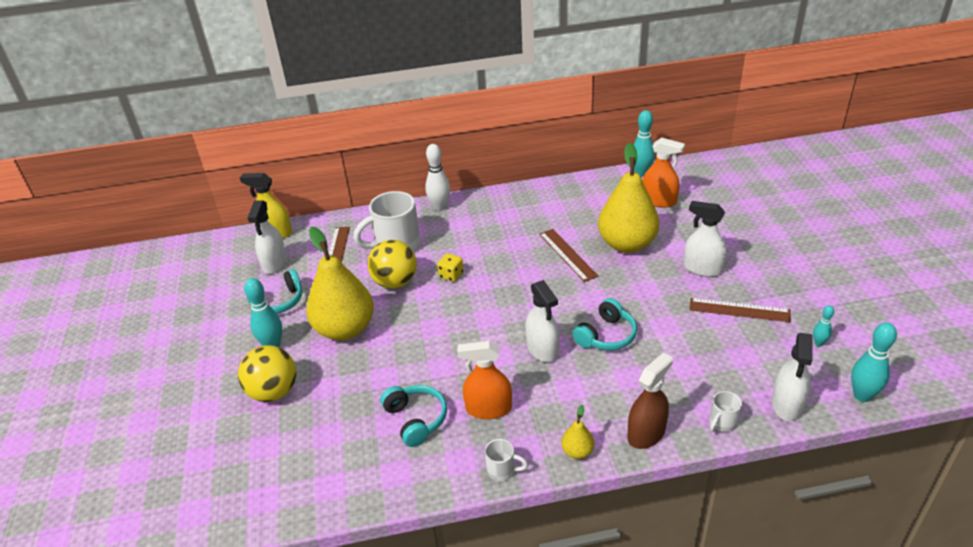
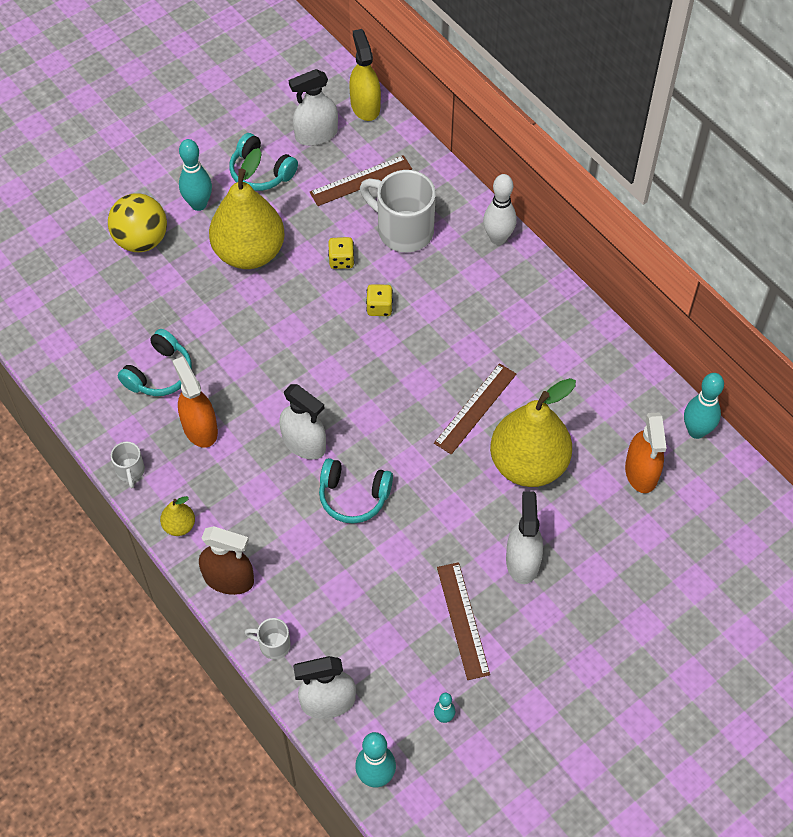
camera: 60 degrees right, 20 degrees up
yellow ball [367,240,417,289] -> yellow dice [328,237,354,269]
white spray bottle [525,280,559,362] -> white spray bottle turned 90 degrees counterclockwise [279,384,326,460]

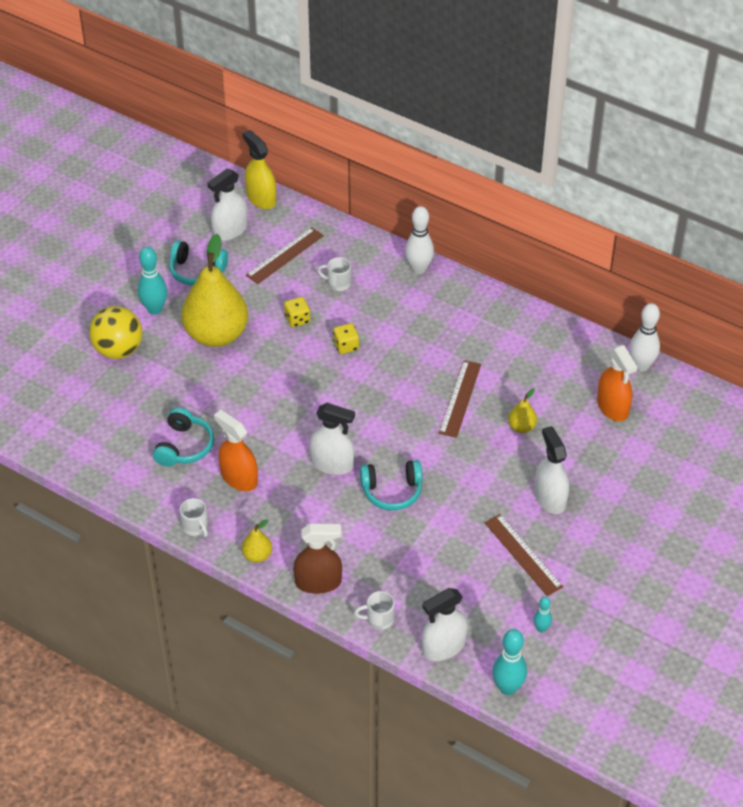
camera: 20 degrees left, 10 degrees down
white mug [360,170,436,252] -> white mug [317,257,351,291], size x0.47
yellow pear [490,378,576,487] -> yellow pear [508,389,537,433], size x0.42
turquoise bowling pin [684,373,724,439] -> white bowling pin [630,303,660,371]

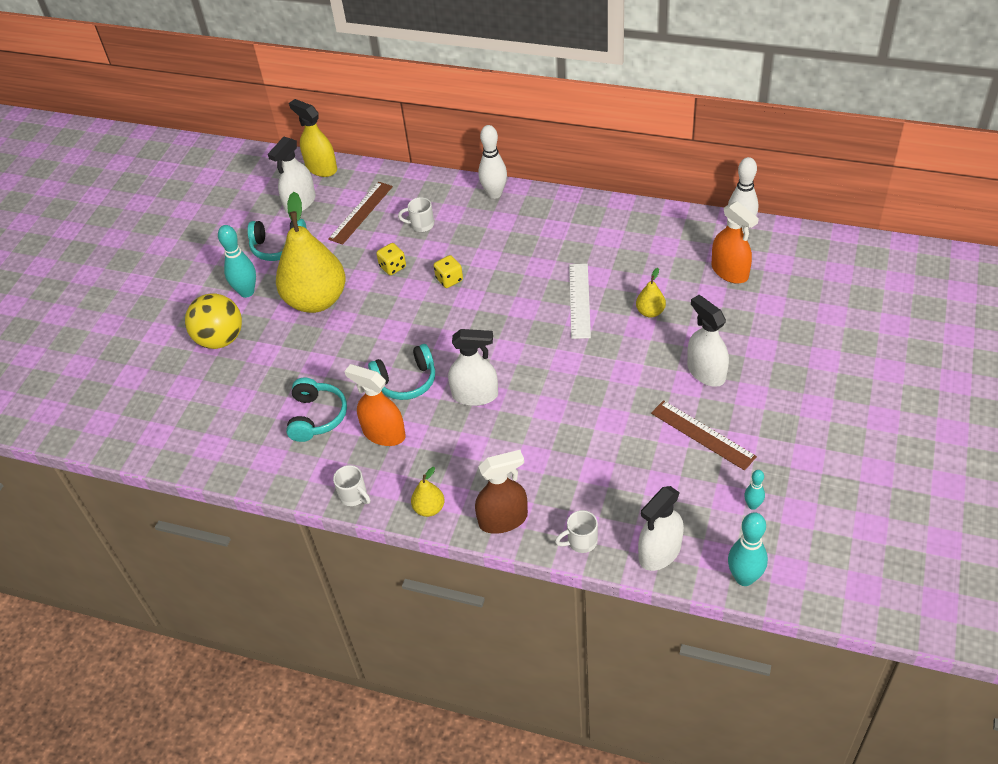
camera: 10 degrees left, 0 degrees up
turquoise headphones [360,460,422,511] -> turquoise headphones moved to [368,344,435,400]
brown ruler [439,360,481,438] -> white ruler [569,264,591,339]

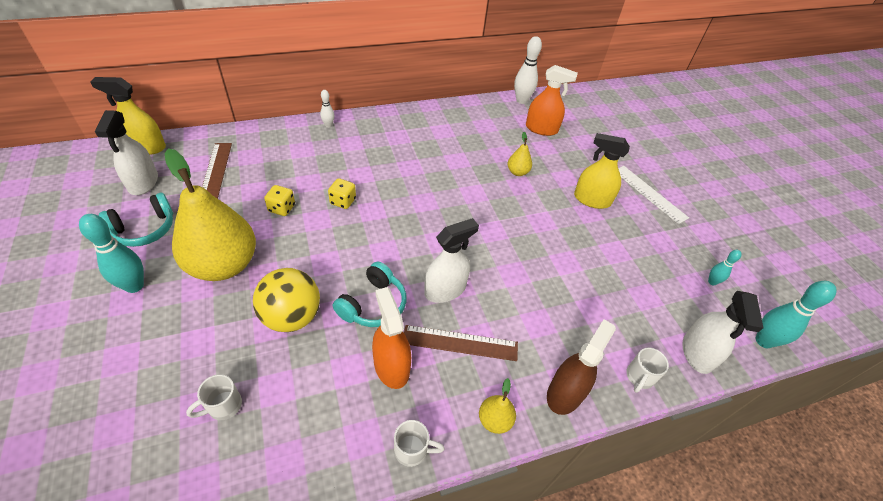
camera: 45 degrees left, 0 degrees up
yellow ball [185,293,242,349] -> yellow ball moved to [253,268,320,332]
turquoise headphones [286,378,347,442] -> none
orange spray bottle [344,364,406,446] -> orange spray bottle turned 75 degrees clockwise [372,287,411,389]
white mug [398,197,434,232] -> white mug moved to [186,374,242,420]
white bowling pin [478,125,507,199] -> white bowling pin [320,90,334,128], size x0.55
white ruler [569,264,591,339] -> white ruler moved to [618,166,689,224]
brown ruler [651,400,757,470] -> brown ruler moved to [404,325,518,361]
white spray bottle [687,295,729,387] -> yellow spray bottle [574,133,630,209]

